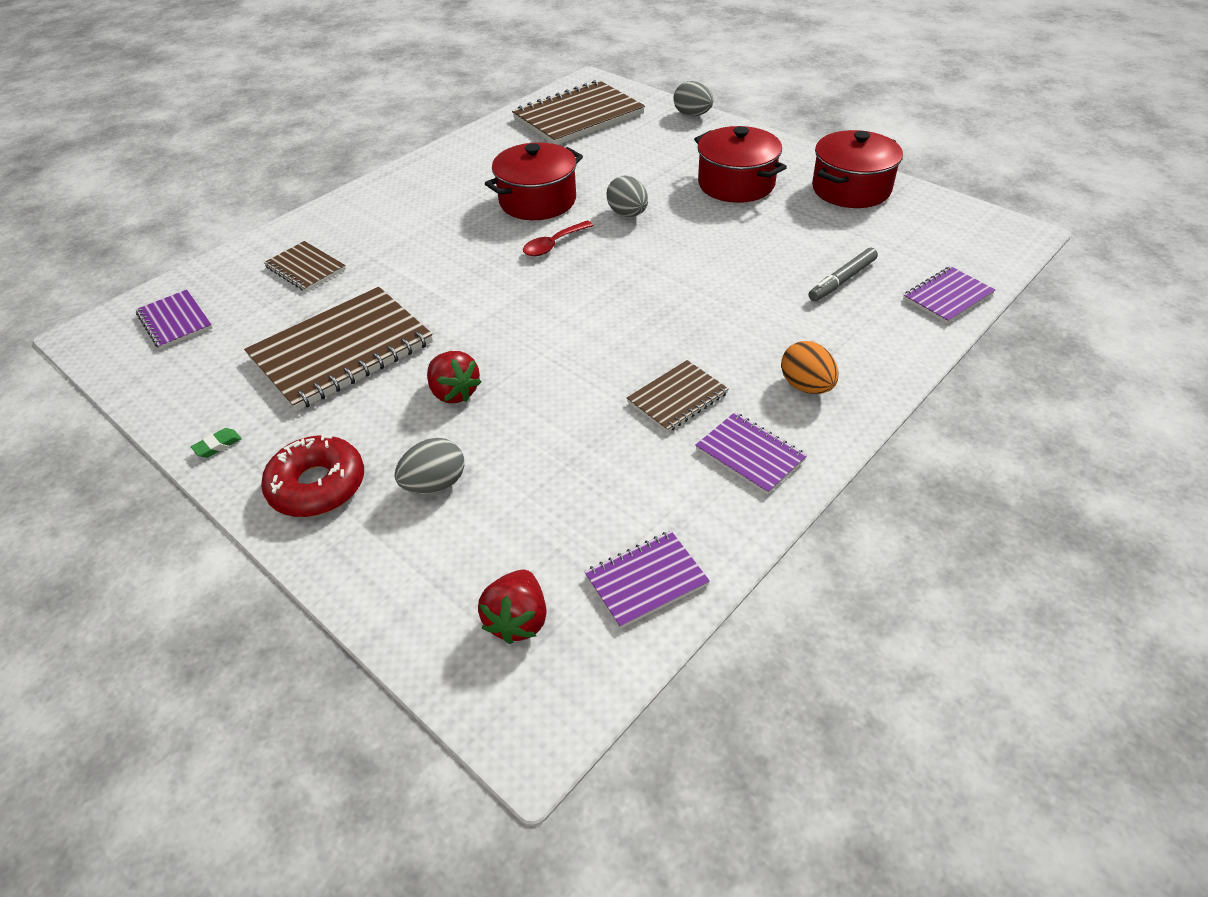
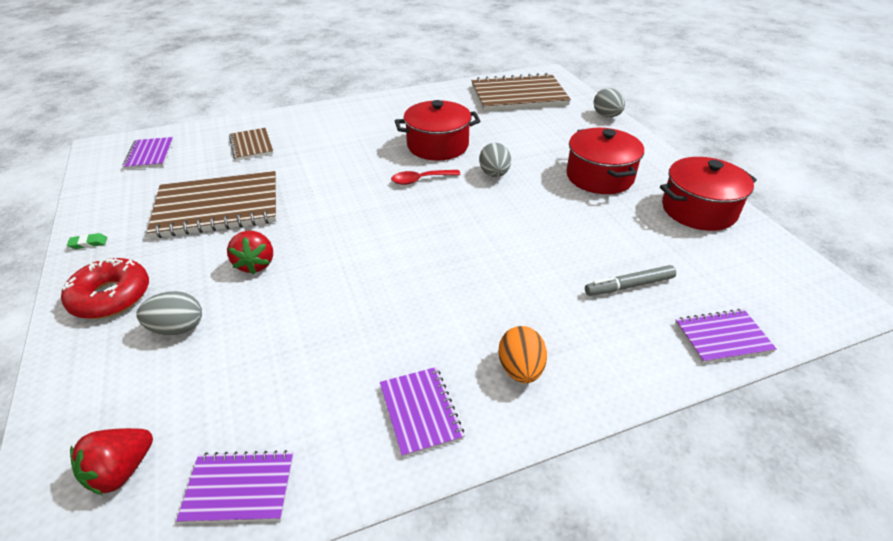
camera: 25 degrees right, 5 degrees down
brown notebook [627,360,729,433] -> none

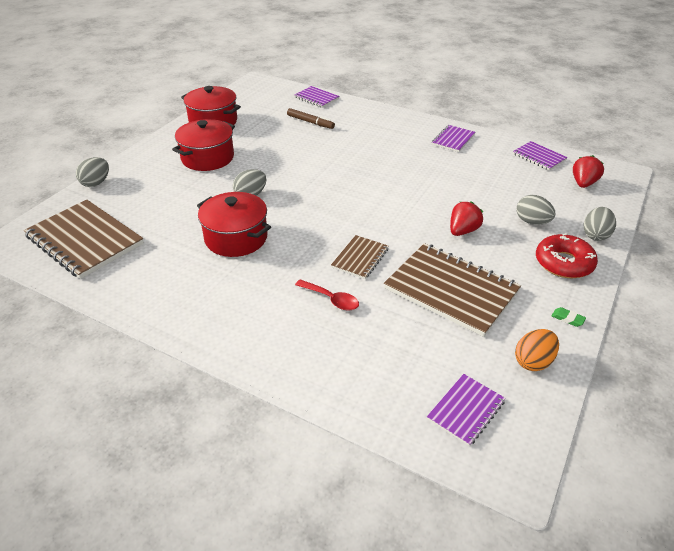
camera: 130 degrees left, 0 degrees up
red strawberry [70,428,153,495] -> red strawberry turned 60 degrees counterclockwise [573,155,604,188]
brown notebook [229,128,273,161] -> brown notebook moved to [331,235,389,279]
red spoon [391,170,461,185] -> red spoon moved to [295,279,359,310]
orange egg [498,326,547,383] -> orange egg moved to [515,329,559,371]
grey marker [585,265,676,296] -> brown marker [287,108,335,129]
none -> grey egg [584,207,616,241]

